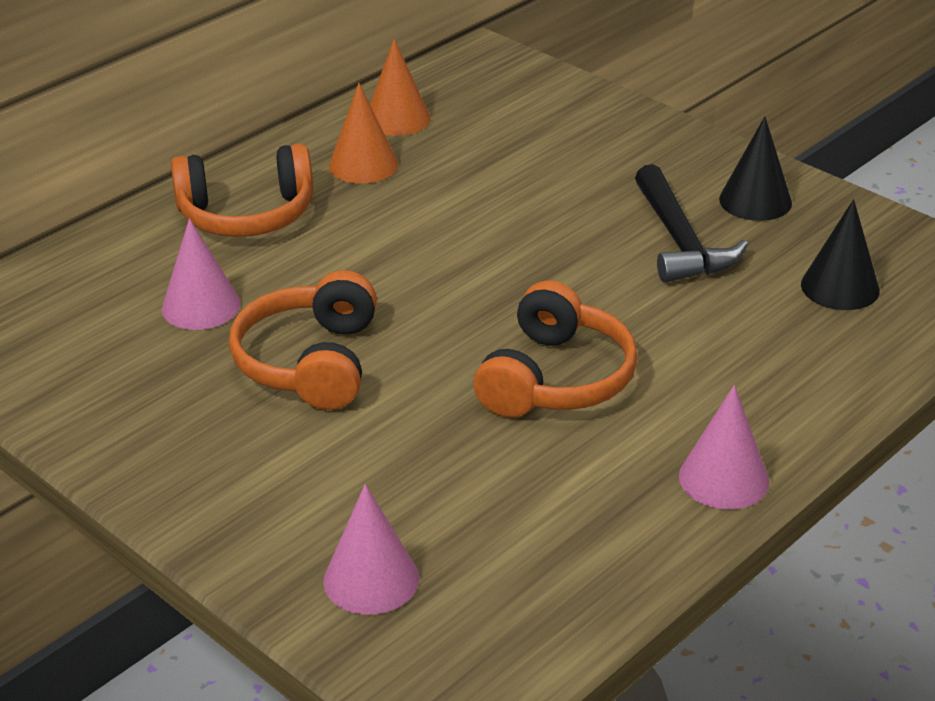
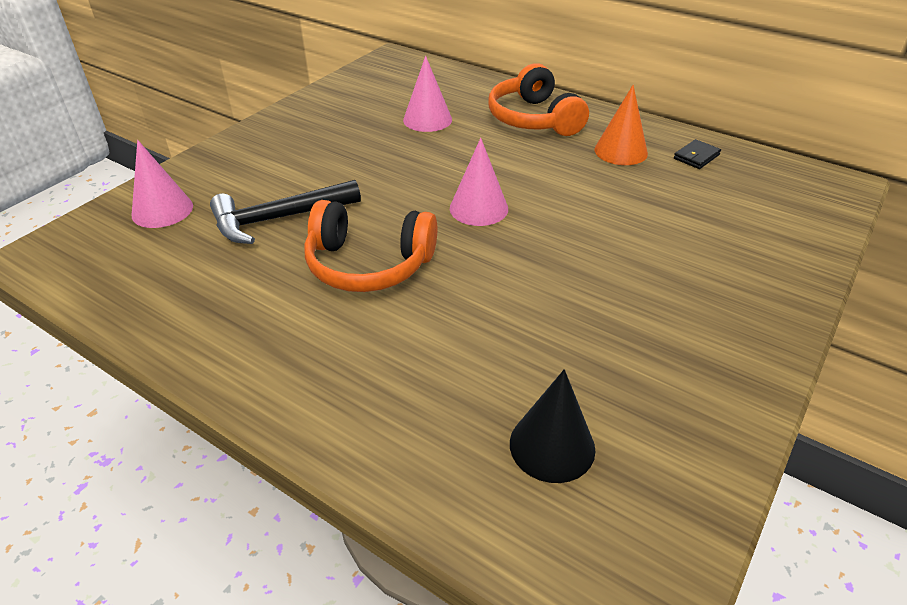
camera: 80 degrees right, 5 degrees up
orange headphones [229,270,377,410] -> none
orange cone [370,39,431,136] -> black wallet [674,139,721,169]
black hammer [635,164,748,283] -> black hammer moved to [210,180,361,244]
pink cone [679,385,769,509] -> pink cone moved to [450,138,508,226]
black cone [719,117,792,221] -> none

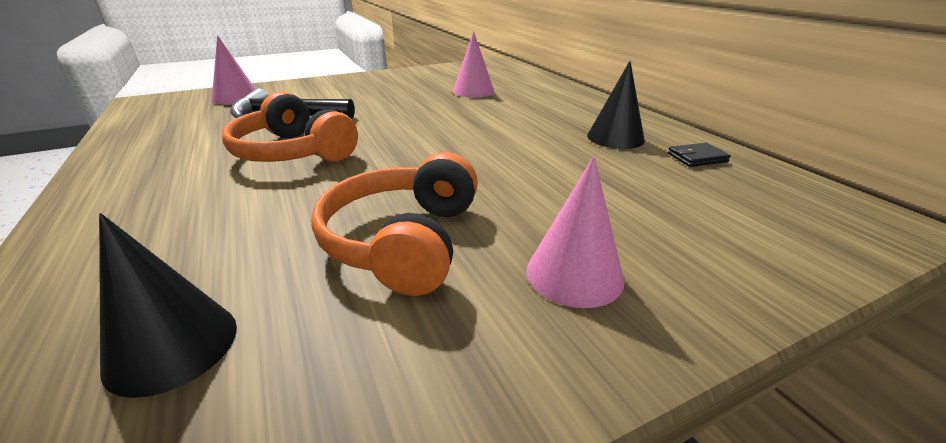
camera: 30 degrees right, 10 degrees down
pink cone [450,138,508,226] -> pink cone moved to [527,156,624,308]
orange headphones [488,63,589,136] -> orange headphones moved to [311,152,478,296]
orange cone [594,85,648,165] -> black cone [587,61,645,149]

